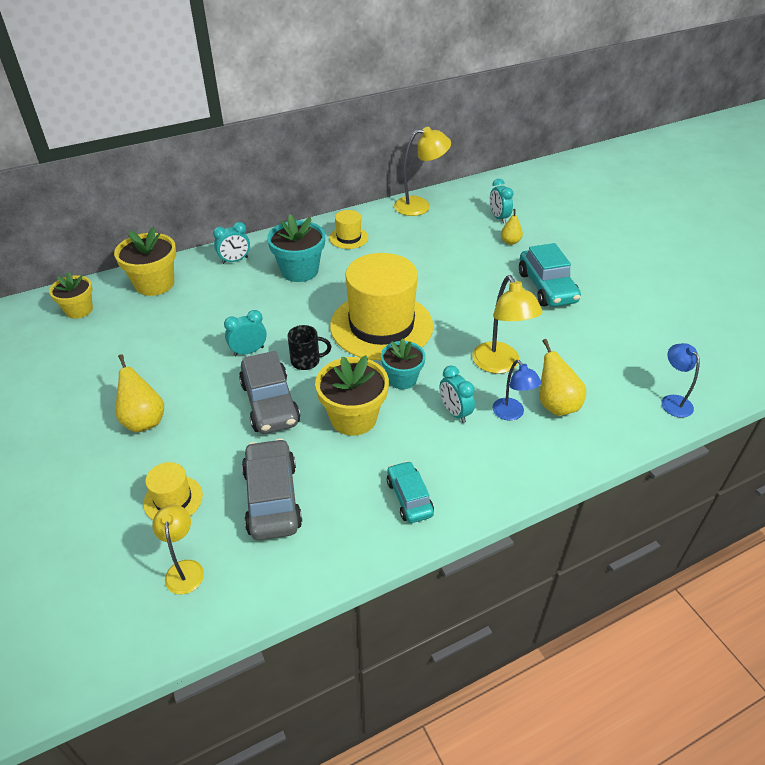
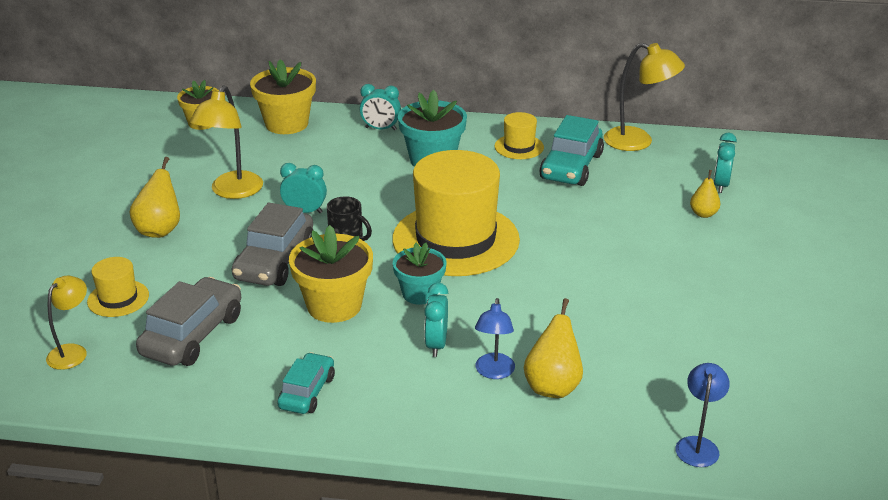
camera: 35 degrees right, 10 degrees down
yellow lamp [472,275,543,374] -> yellow lamp moved to [190,85,263,199]
turquoise car [519,243,581,307] -> turquoise car moved to [539,115,604,186]

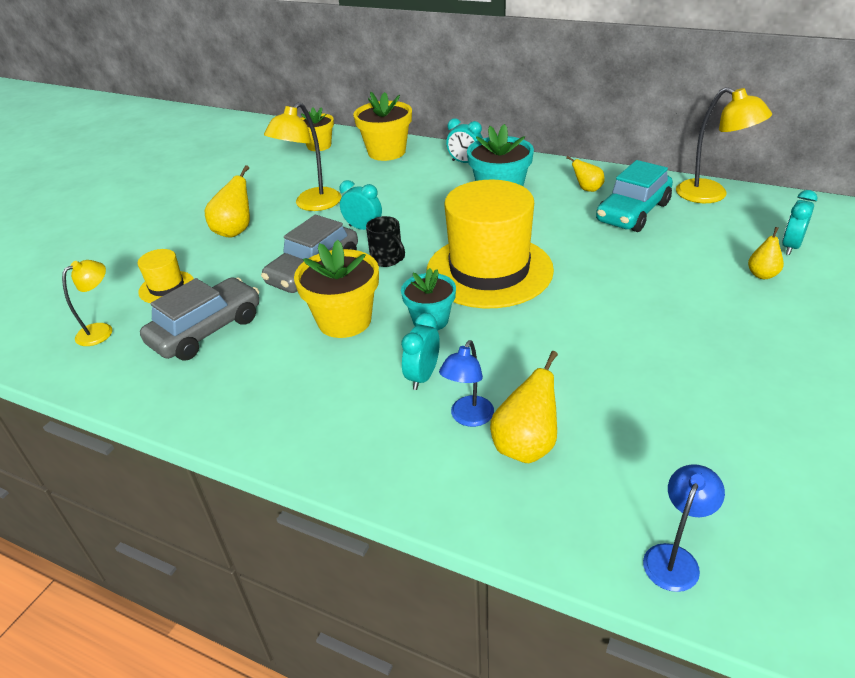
camera: 20 degrees right, 5 degrees up
turquoise car [277,352,335,414] -> none
yellow hat [495,112,544,159] -> yellow pear [566,156,605,192]

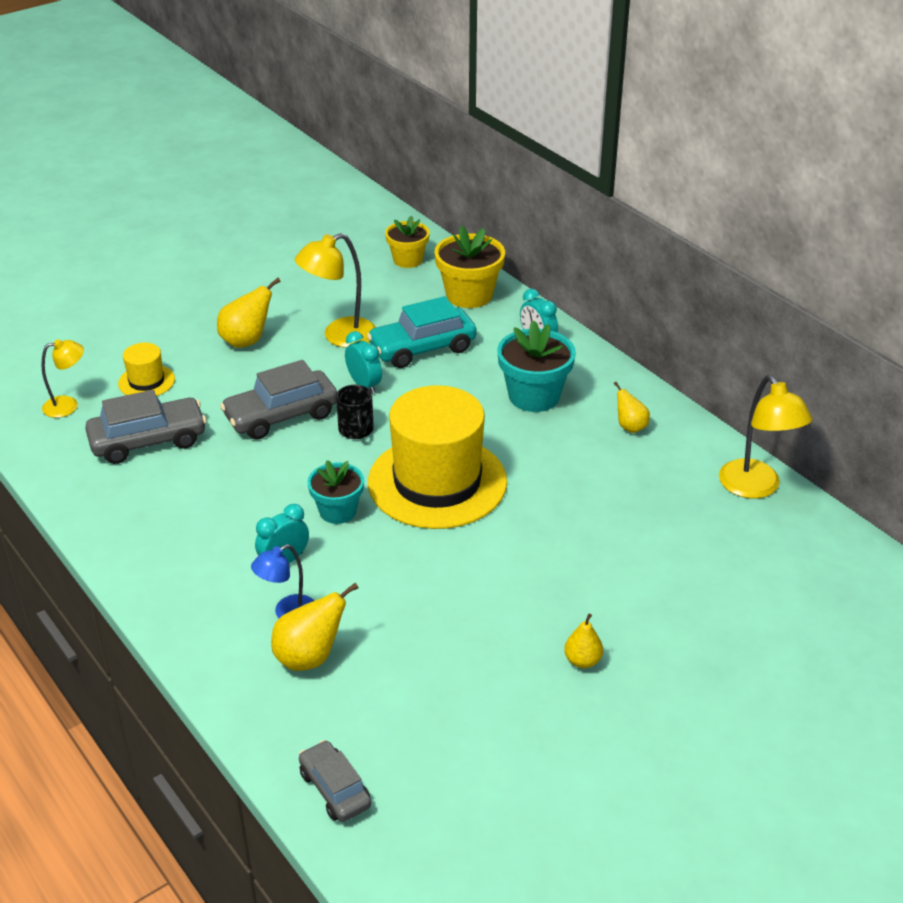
camera: 25 degrees right, 0 degrees up
yellow flower pot [294,240,379,338] -> none
turquoise car [596,160,673,232] -> turquoise car moved to [367,296,477,368]
blue lamp [643,464,725,592] -> grey car [299,740,371,822]
yellow pear [748,227,784,279] -> yellow pear moved to [564,613,603,668]
turquoise clock [782,190,818,255] -> none

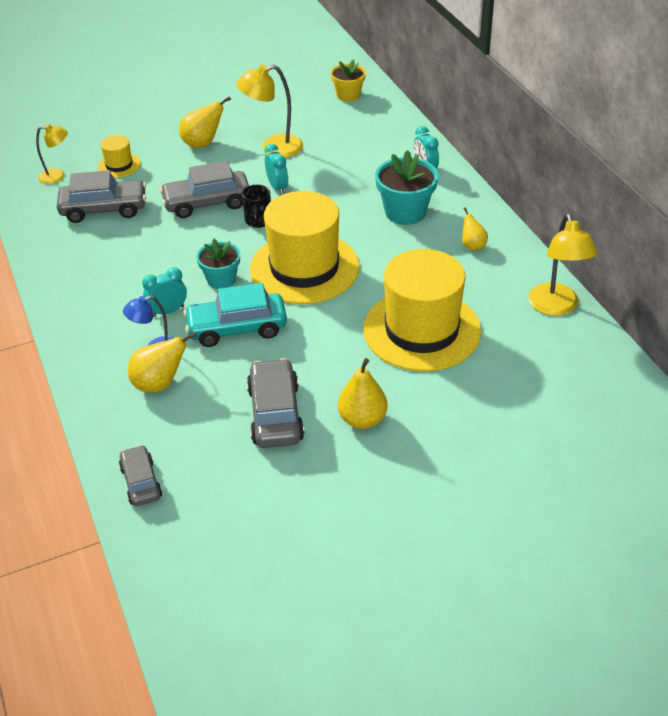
camera: 15 degrees right, 5 degrees up
turquoise car [367,296,477,368] -> turquoise car moved to [184,283,287,347]
yellow flower pot [434,226,505,308] -> none
yellow pear [564,613,603,668] -> yellow pear [338,358,387,429], size x1.61
none -> grey car [247,358,304,448]
none -> yellow hat [363,249,481,371]

